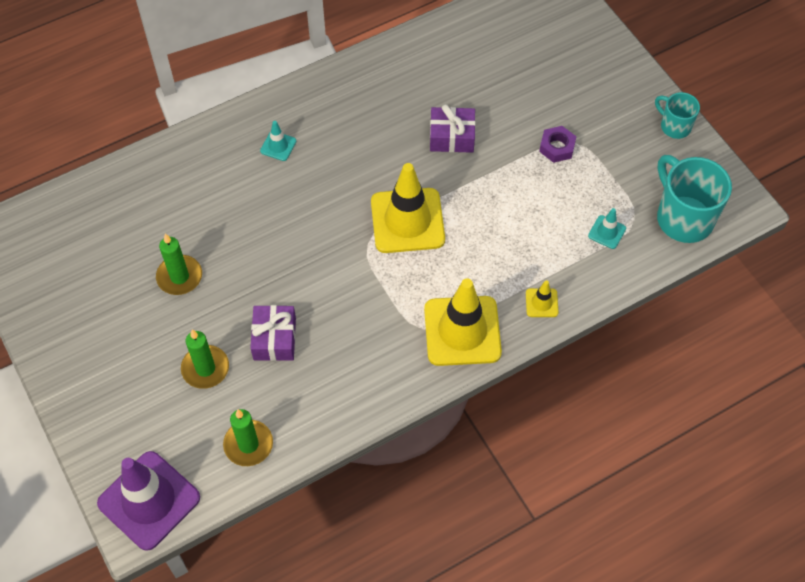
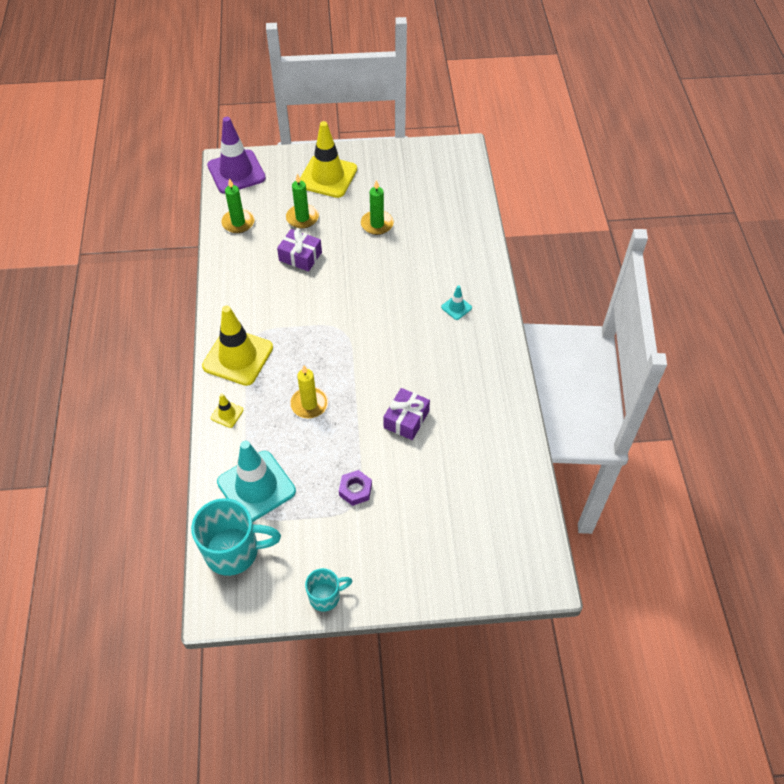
camera: 115 degrees right, 5 degrees down
yellow traffic cone [371,163,445,253] -> yellow traffic cone moved to [300,121,357,198]
turquoise traffic cone [588,208,626,249] -> turquoise traffic cone [217,441,296,522], size x2.29
none -> yellow candle [290,365,328,418]

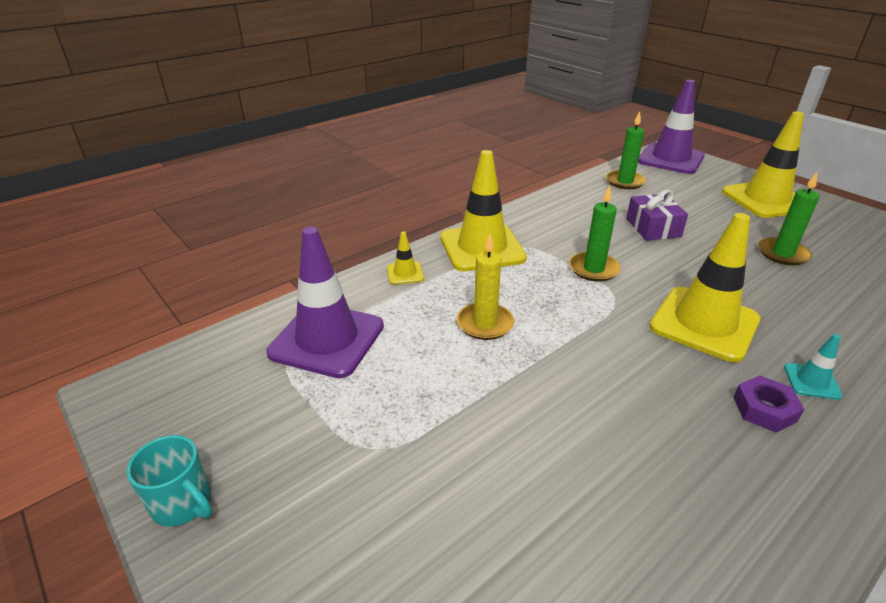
camera: 55 degrees right, 20 degrees down
turquoise mug [191,498,281,576] -> none
turquoise traffic cone [217,441,296,522] -> purple traffic cone [266,227,384,378]
green candle [286,173,319,229] -> green candle moved to [569,185,621,282]
purple nut [339,470,372,506] -> purple nut moved to [733,376,804,433]
purple gift [383,388,430,440] -> none
none -> yellow traffic cone [649,213,760,362]

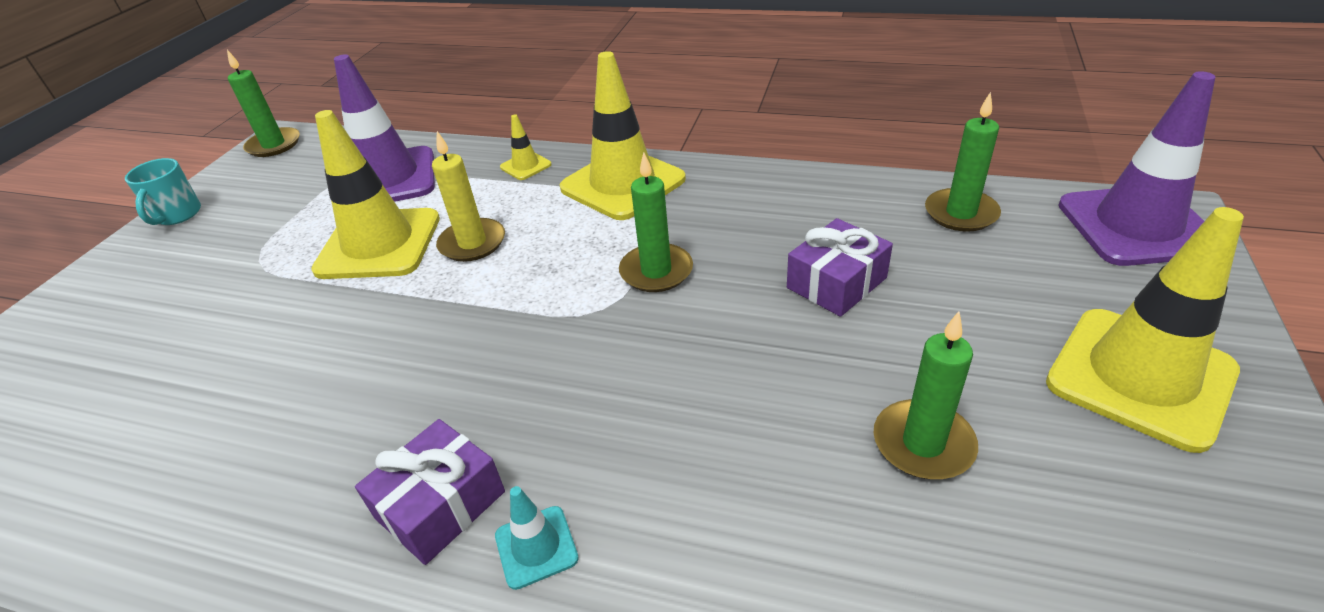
camera: 60 degrees right, 5 degrees up
yellow traffic cone [649,213,760,362] -> yellow traffic cone moved to [311,110,440,279]
purple nut [733,376,804,433] -> purple gift [355,419,505,565]
none -> green candle [227,50,300,157]

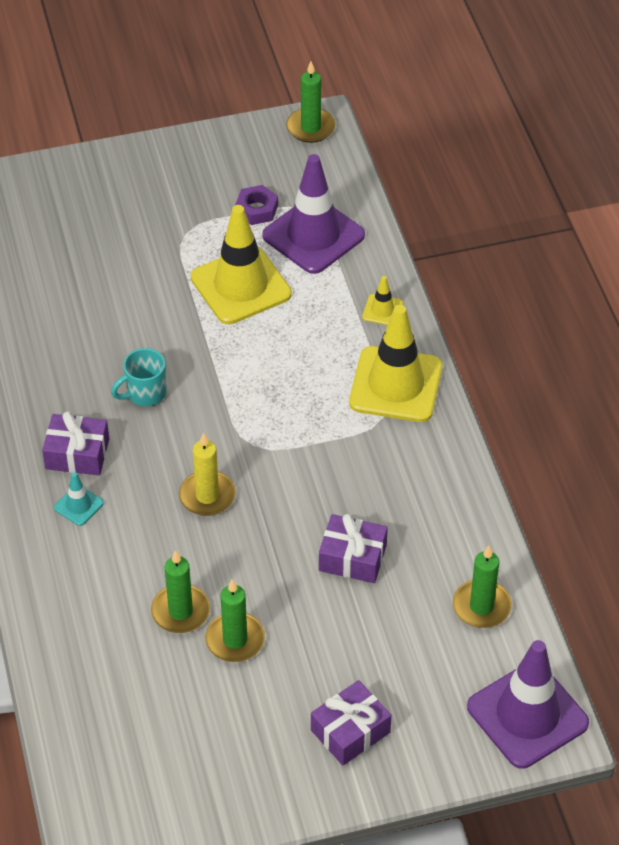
camera: 55 degrees right, 10 degrees up
turquoise mug [125,158,201,225] -> turquoise mug moved to [111,348,166,406]
yellow candle [432,131,505,262] -> yellow candle moved to [179,433,236,516]
green candle [619,153,693,292] -> green candle moved to [151,550,210,633]
yellow traffic cone [1046,207,1244,453] -> purple gift [311,680,391,765]
none -> purple nut [235,185,278,225]

